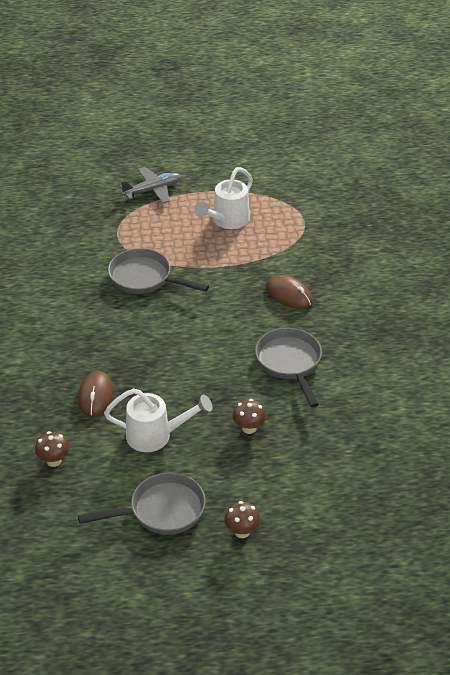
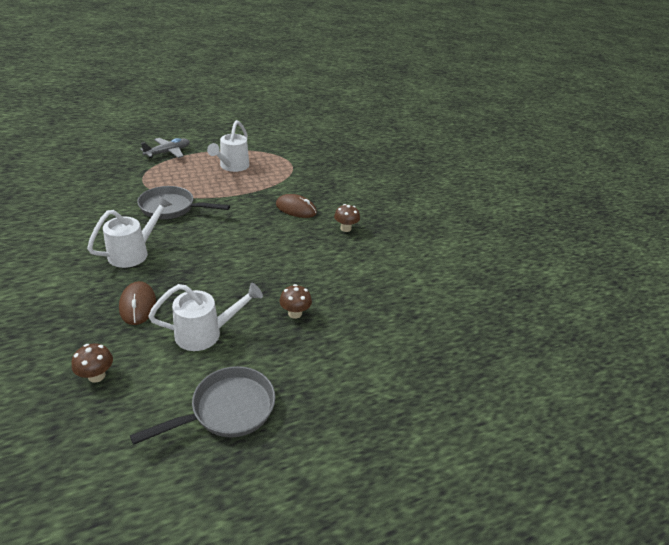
camera: 20 degrees left, 5 degrees down
brown mushroom [224,501,261,538] -> brown mushroom moved to [334,204,360,232]
grey pan [255,328,322,408] -> none
none -> white watering can [87,196,172,268]

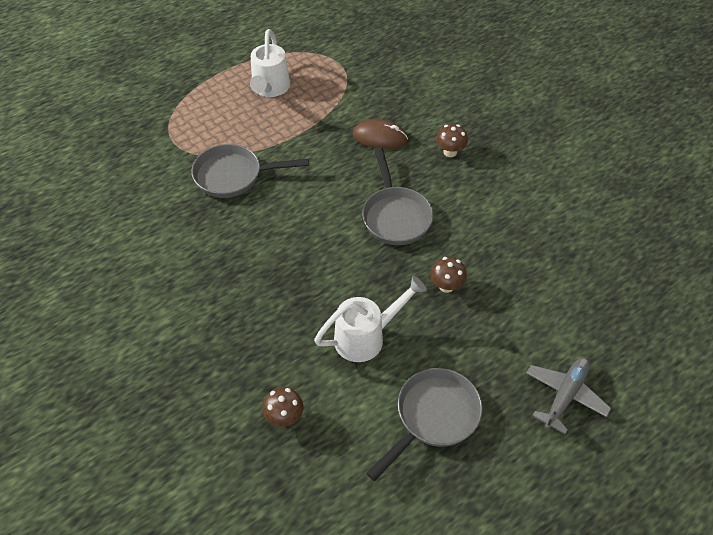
camera: 10 degrees left, 15 degrees up
white watering can [87,196,172,268] -> none
brown mouse [119,281,156,325] -> none
grey plane [140,138,190,158] -> grey plane moved to [526,357,611,434]
none -> grey pan [362,147,433,245]

